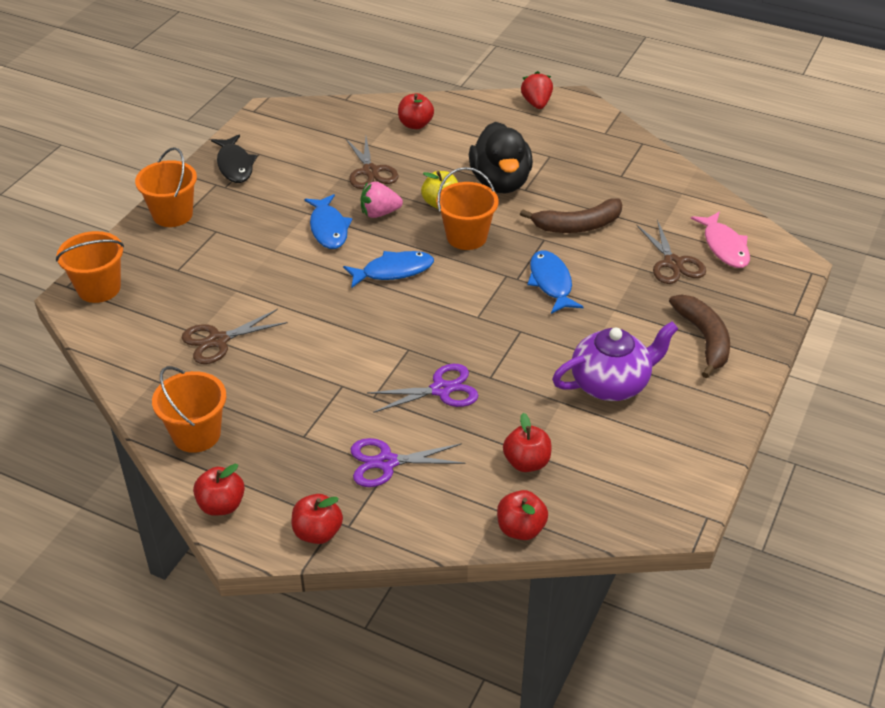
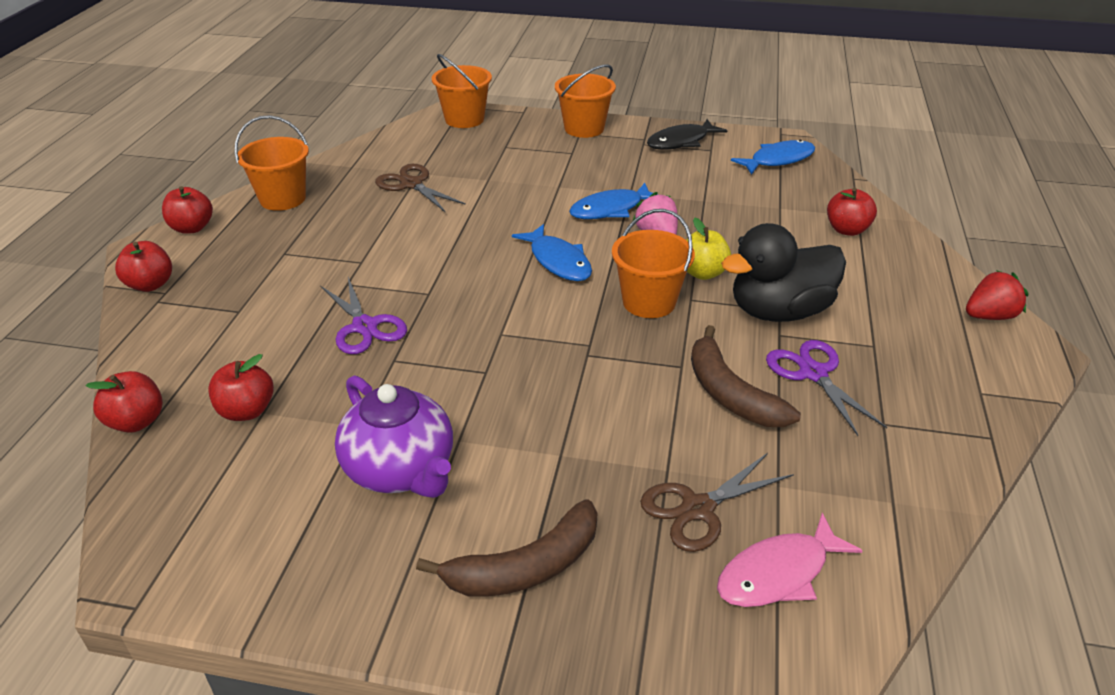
camera: 75 degrees right, 5 degrees down
brown scissors [346,137,399,189] -> none
purple scissors [351,438,465,487] -> purple scissors moved to [766,340,887,436]
blue fish [527,250,583,314] -> blue fish moved to [731,140,815,175]

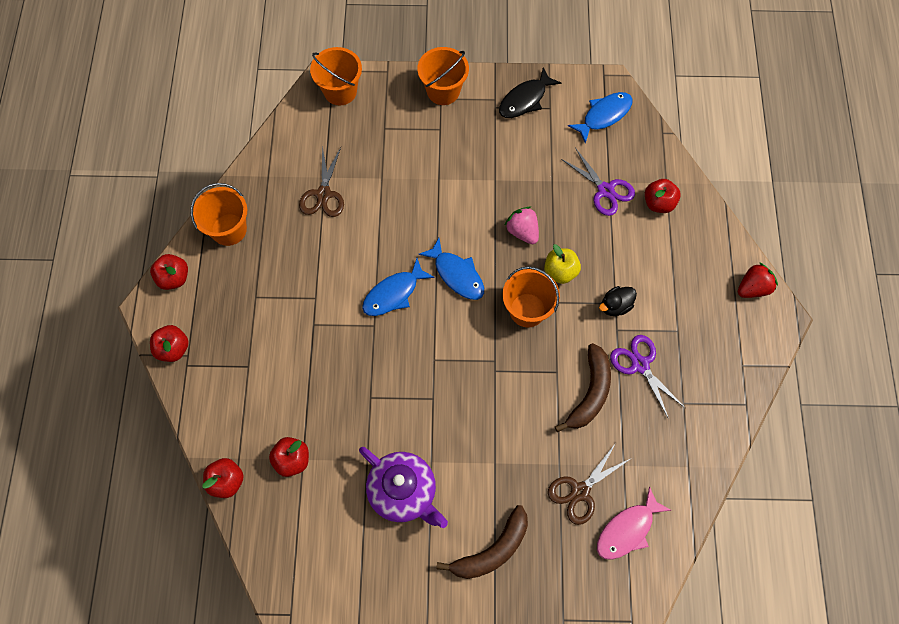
camera: 10 degrees left, 30 degrees up
purple scissors [321,277,407,354] -> purple scissors moved to [561,148,635,216]
brown scissors [375,164,466,213] -> brown scissors turned 120 degrees counterclockwise [299,146,344,217]
blue fish [569,183,653,219] -> blue fish moved to [362,258,435,316]
brown banana [691,325,801,427] -> brown banana turned 120 degrees counterclockwise [555,343,611,432]
black duck [721,223,846,322] -> black duck [599,286,637,316], size x0.48

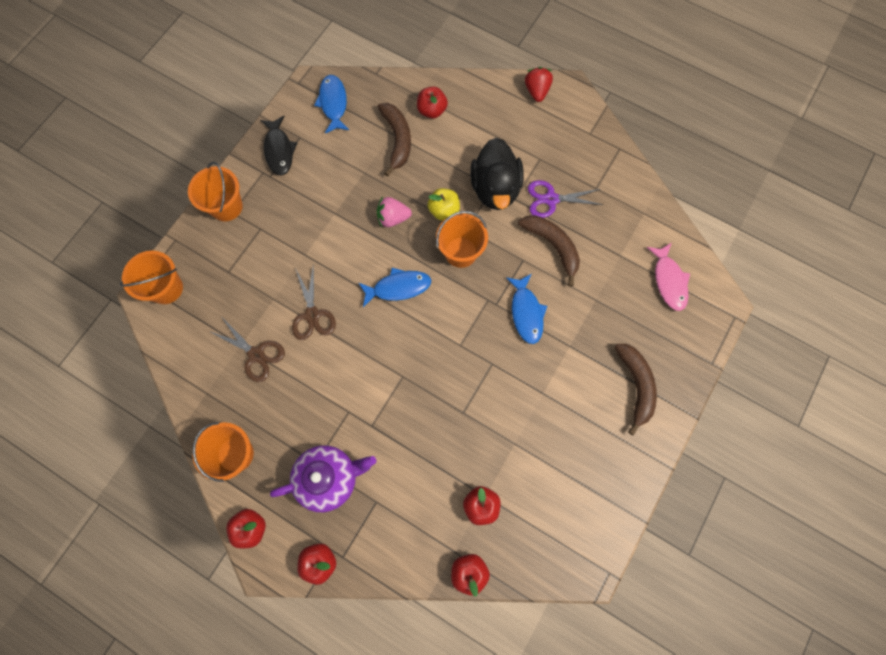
camera: 60 degrees left, 5 degrees up
purple teapot [359,447,448,528] -> purple teapot moved to [270,445,376,512]
blue fish [362,258,435,316] -> blue fish moved to [506,274,547,344]
brown scissors [548,443,630,525] -> brown scissors moved to [292,264,336,340]
purple scissors [561,148,635,216] -> brown banana [378,103,411,177]
black duck [599,286,637,316] -> black duck [470,137,524,210], size x2.10

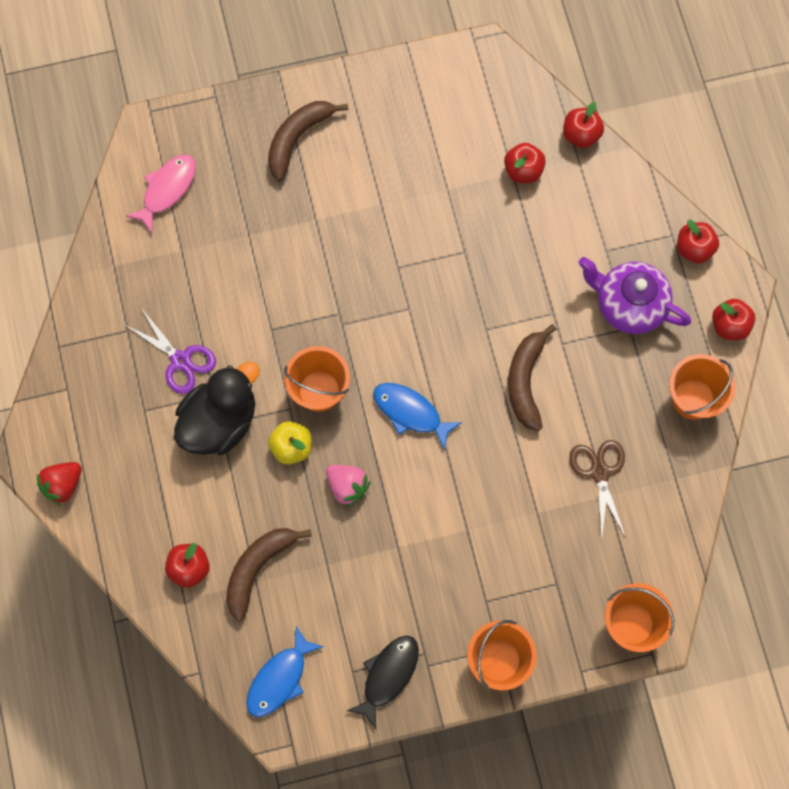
camera: 135 degrees left, 0 degrees up
brown scissors [292,264,336,340] -> none
blue fish [506,274,547,344] -> none
brown banana [518,215,580,287] -> brown banana moved to [508,324,557,431]

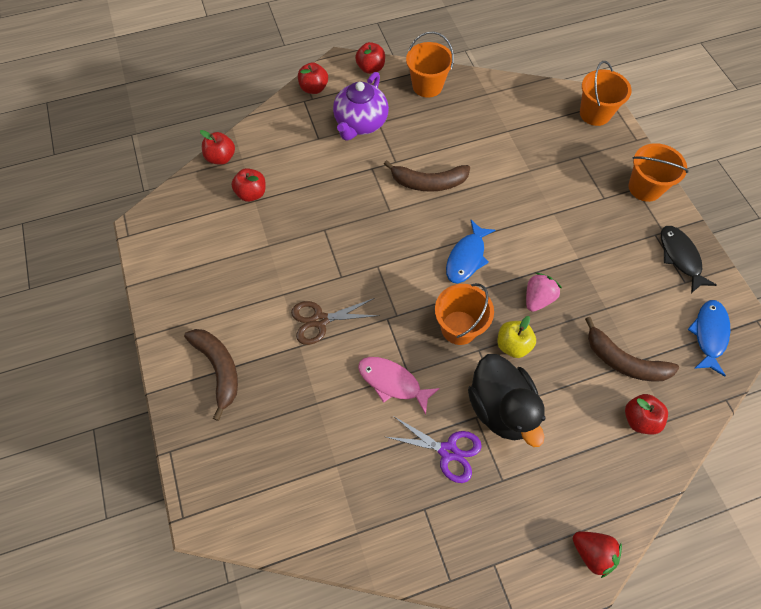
camera: 95 degrees left, 10 degrees down
purple scissors [125,309,216,394] -> purple scissors turned 75 degrees clockwise [386,416,482,483]
pink fish [126,155,196,233] -> pink fish moved to [358,357,440,415]
black duck [174,361,259,455] -> black duck turned 150 degrees counterclockwise [468,354,546,447]
blue fish [246,626,324,717] -> blue fish turned 105 degrees counterclockwise [687,300,731,376]
brown banana [268,101,348,181] -> brown banana turned 150 degrees counterclockwise [184,329,238,421]
black fish [347,635,419,729] -> black fish turned 45 degrees clockwise [661,226,717,293]
brown scissors [569,440,626,541] -> brown scissors moved to [291,298,380,345]

